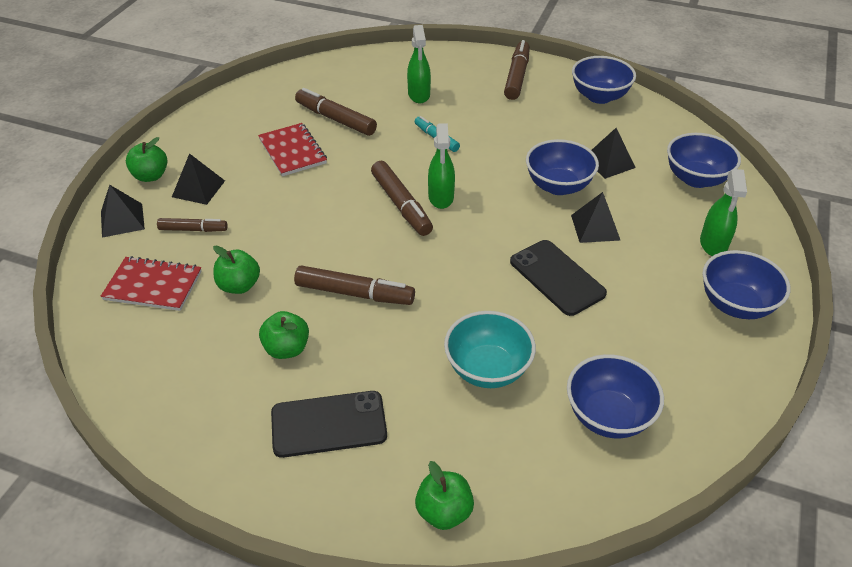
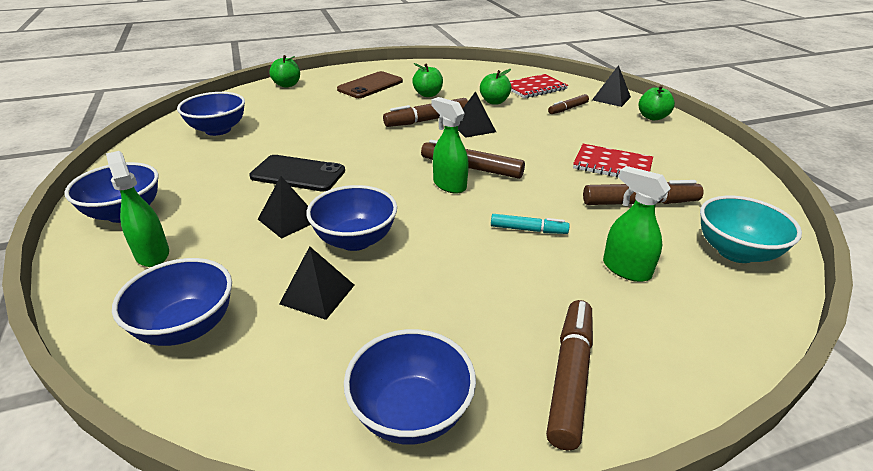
camera: 140 degrees right, 10 degrees down
black pyramid [172,153,225,205] -> black pyramid moved to [458,91,496,138]
black phone [271,391,387,458] -> brown phone [337,71,403,98]
turquoise bowl [444,311,536,388] -> turquoise bowl moved to [700,196,802,263]
brown marker [504,40,530,100] -> brown marker turned 135 degrees counterclockwise [546,300,593,451]

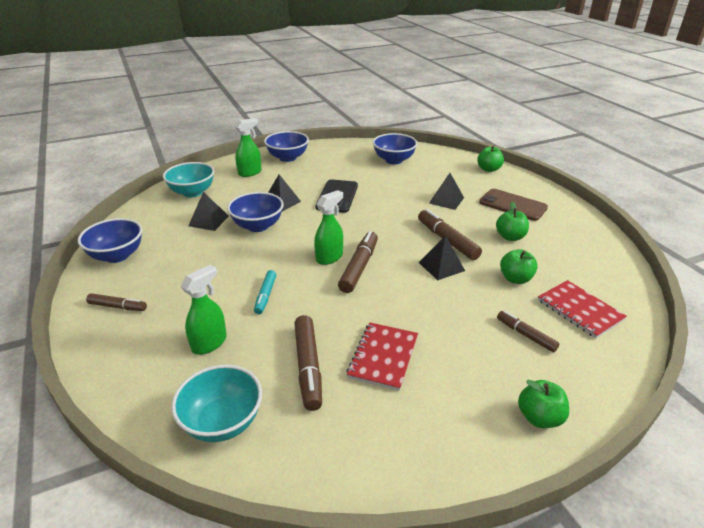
camera: 85 degrees right, 0 degrees up
blue bowl [112,258,232,346] -> turquoise bowl [163,162,215,197]
brown marker [546,300,593,451] -> brown marker [86,293,147,311], size x0.61
black pyramid [592,65,631,107] -> black pyramid moved to [429,173,464,210]

